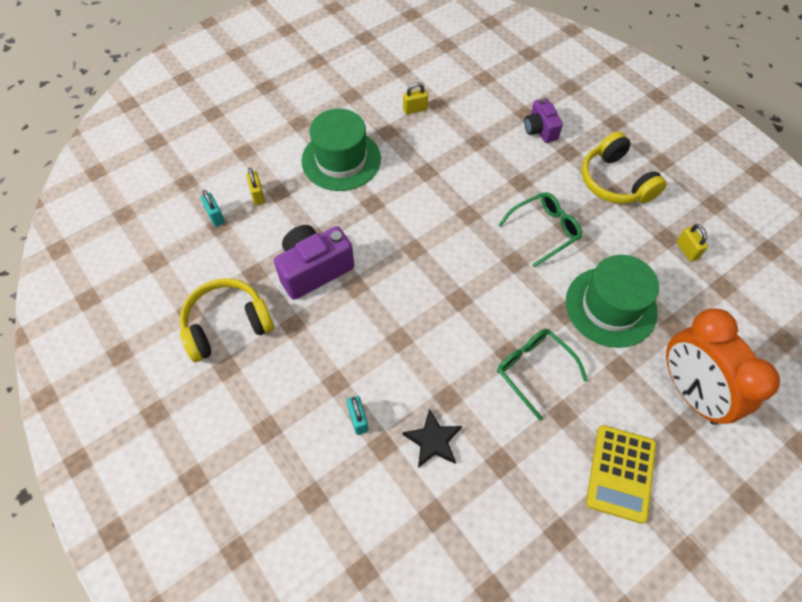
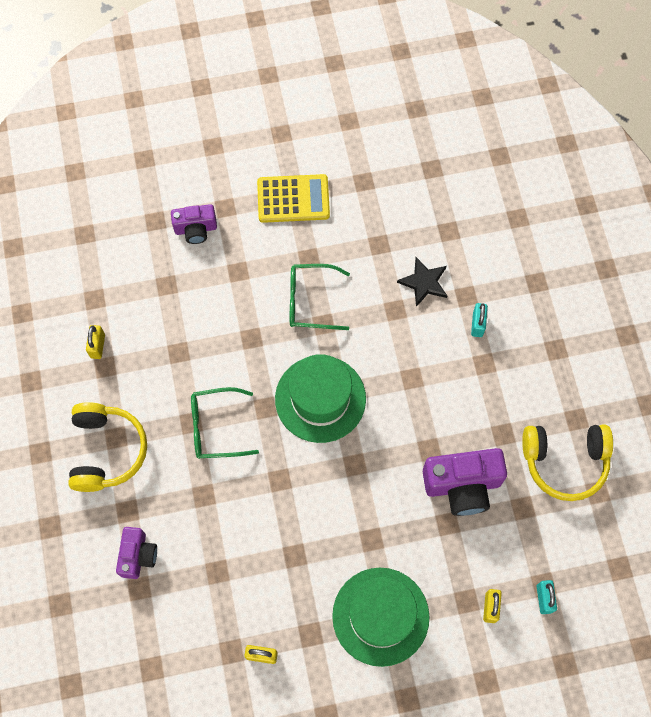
camera: 155 degrees left, 10 degrees up
green glasses [497,329,588,421] -> green glasses turned 105 degrees clockwise [290,264,350,330]
green hat [566,255,659,348] -> green hat moved to [275,354,366,443]
yellow calculator [586,425,656,524] -> yellow calculator turned 45 degrees clockwise [257,174,330,223]
orange clock [666,308,780,425] -> purple camera [171,204,217,244]

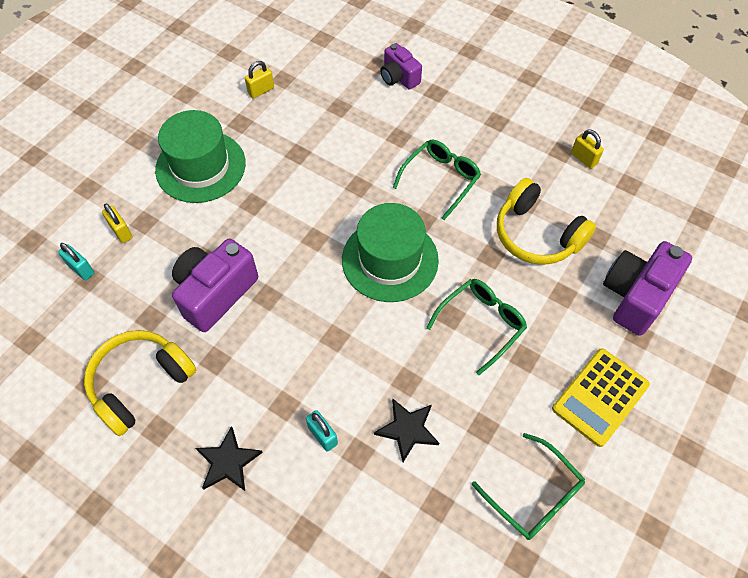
camera: 135 degrees right, 10 degrees down
yellow headphones [68,402,147,492] -> yellow headphones moved to [497,178,596,265]
purple camera [171,204,217,244] -> purple camera [603,241,692,336], size x1.66
none -> black star [196,426,263,491]
none -> green glasses [472,433,585,540]

